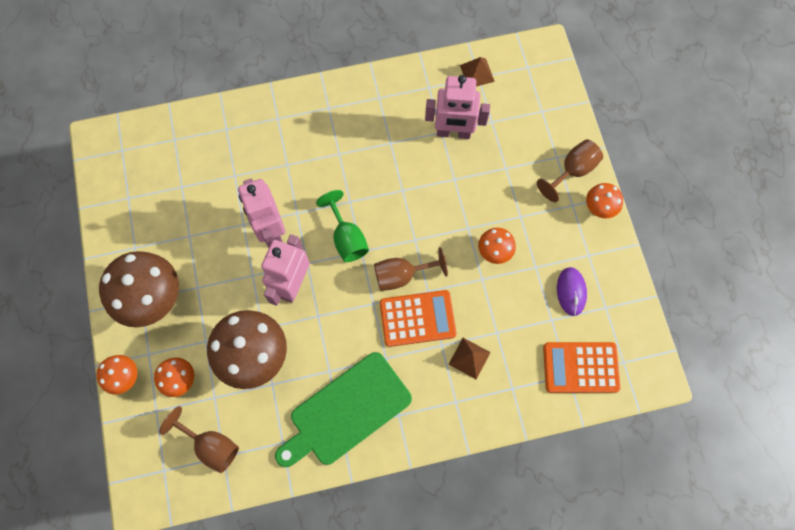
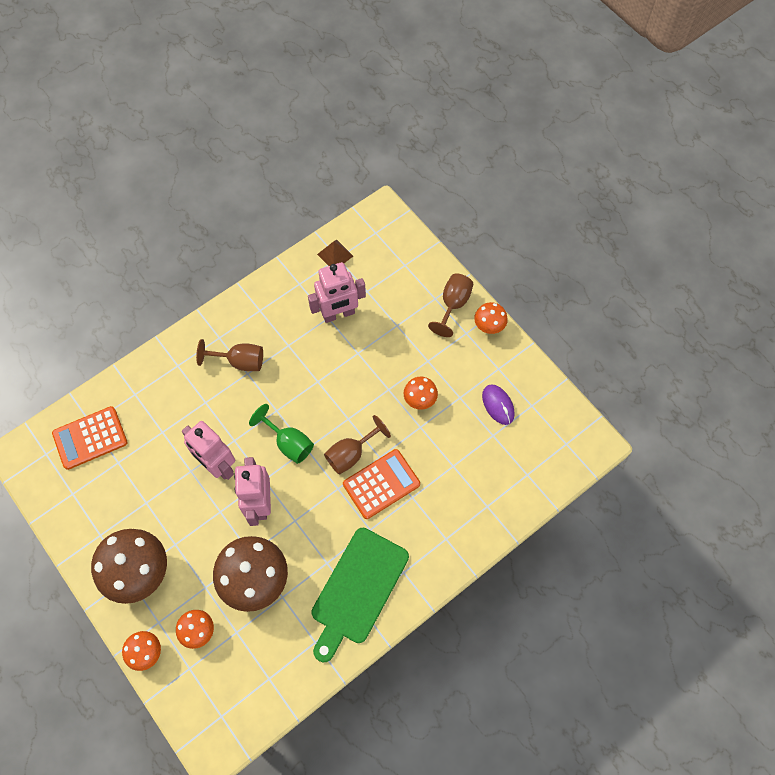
camera: 25 degrees left, 5 degrees down
brown goblet [159,406,239,473] -> brown goblet moved to [196,339,263,371]
brown pyramid [448,338,491,380] -> none
orange calculator [543,342,620,393] -> orange calculator moved to [52,406,128,470]

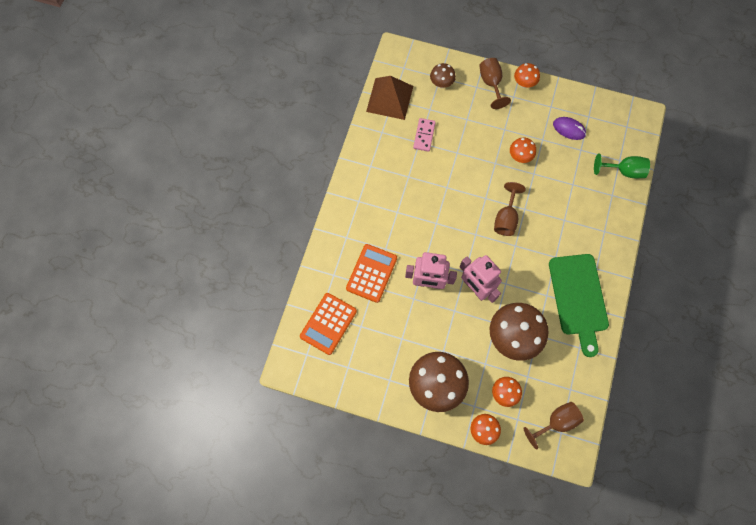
camera: 35 degrees left, 5 degrees up
brown goblet [196,339,263,371] -> brown goblet moved to [523,402,584,449]
green goblet [249,404,314,464] -> green goblet moved to [594,154,650,178]
pink robot [308,262,366,323] -> pink domino [413,118,436,152]
brown pyramid [317,240,353,266] -> brown pyramid [366,76,413,120], size x1.90
orange calculator [343,449,420,519] -> orange calculator moved to [346,244,397,303]
none -> brown mushroom [430,63,456,88]

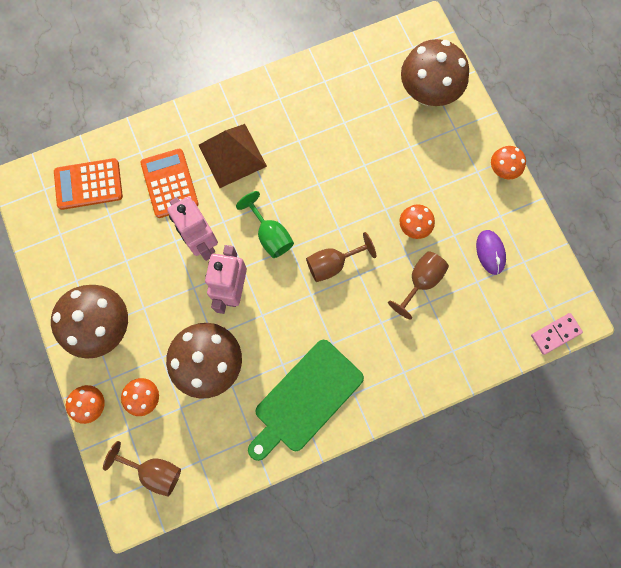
camera: 50 degrees right, 5 degrees up
orange calculator [346,244,397,303] -> orange calculator turned 90 degrees counterclockwise [140,149,199,218]
brown pyramid [366,76,413,120] -> brown pyramid moved to [199,124,267,188]
pink domino [413,118,436,152] -> pink domino moved to [531,313,583,355]
brown mushroom [430,63,456,88] -> brown mushroom [401,39,469,106], size x1.97
brown goblet [479,58,511,109] -> brown goblet moved to [388,251,449,320]
green goblet [594,154,650,178] -> green goblet moved to [236,191,294,258]

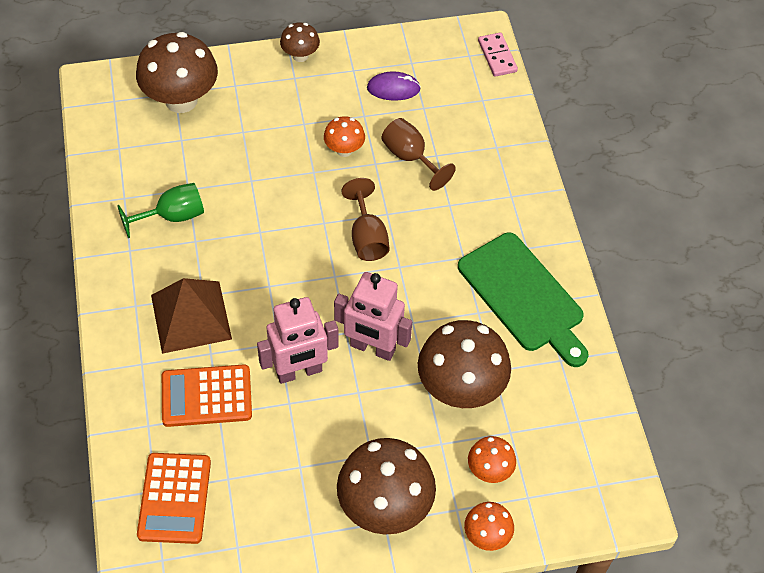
camera: 80 degrees left, 20 degrees down
brown goblet [103,441,181,496] -> none
green goblet [236,191,294,258] -> green goblet moved to [117,183,204,238]
orange mushroom [491,146,526,179] -> brown mushroom [280,22,320,62]

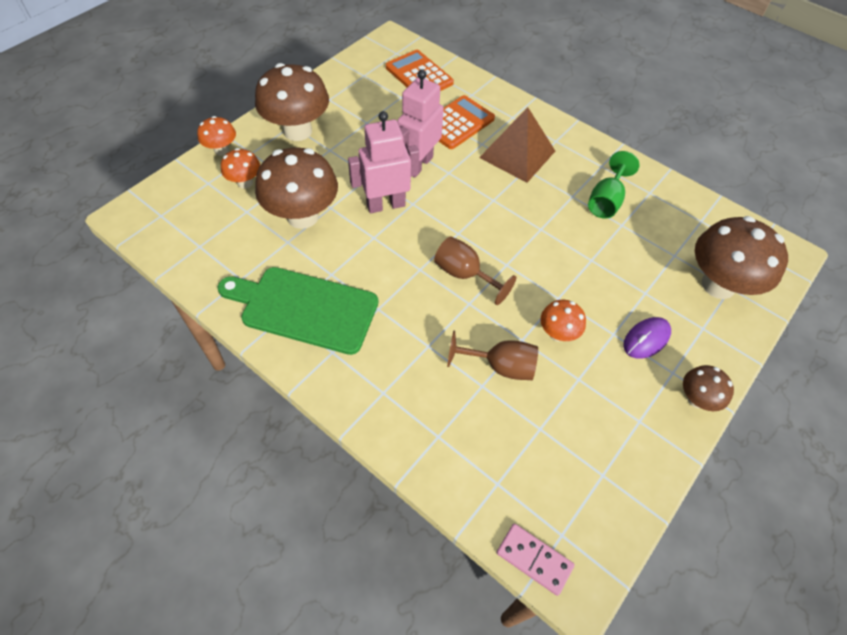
camera: 140 degrees right, 0 degrees up
purple mouse [367,71,421,101] -> purple mouse moved to [623,317,671,359]

